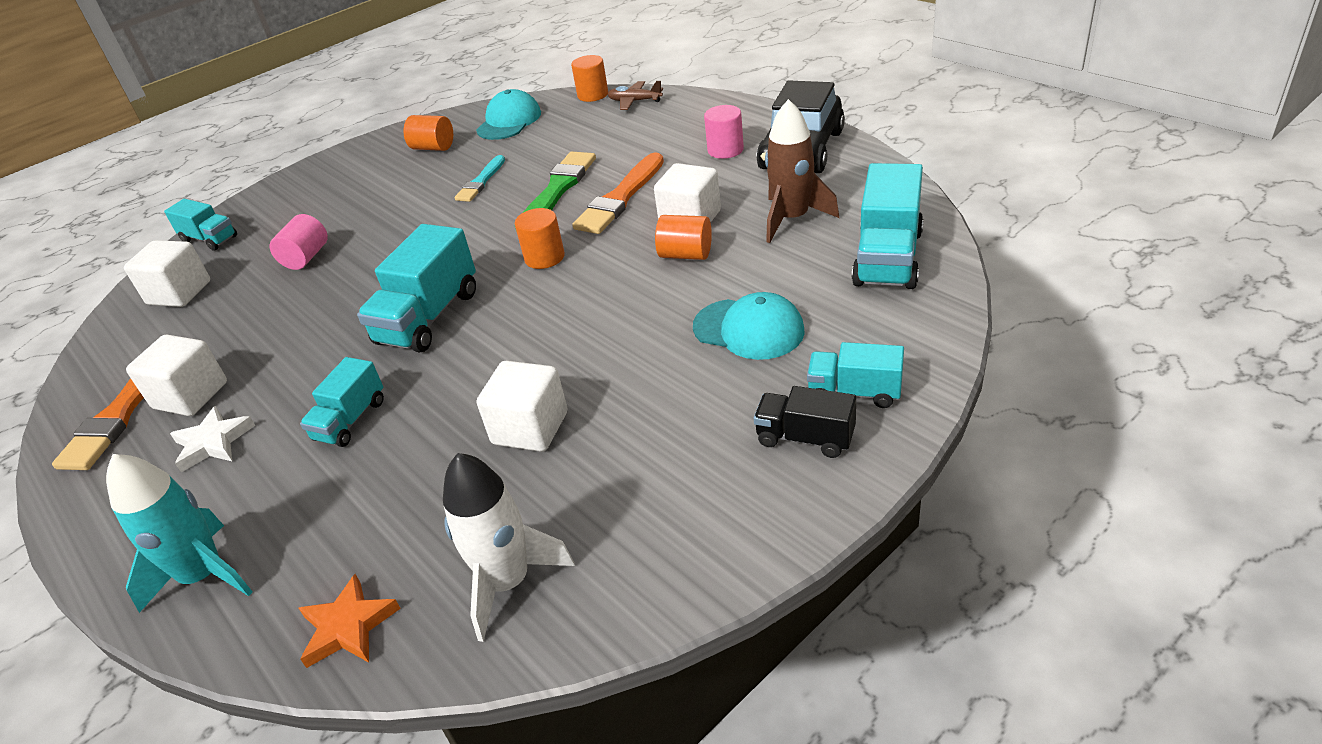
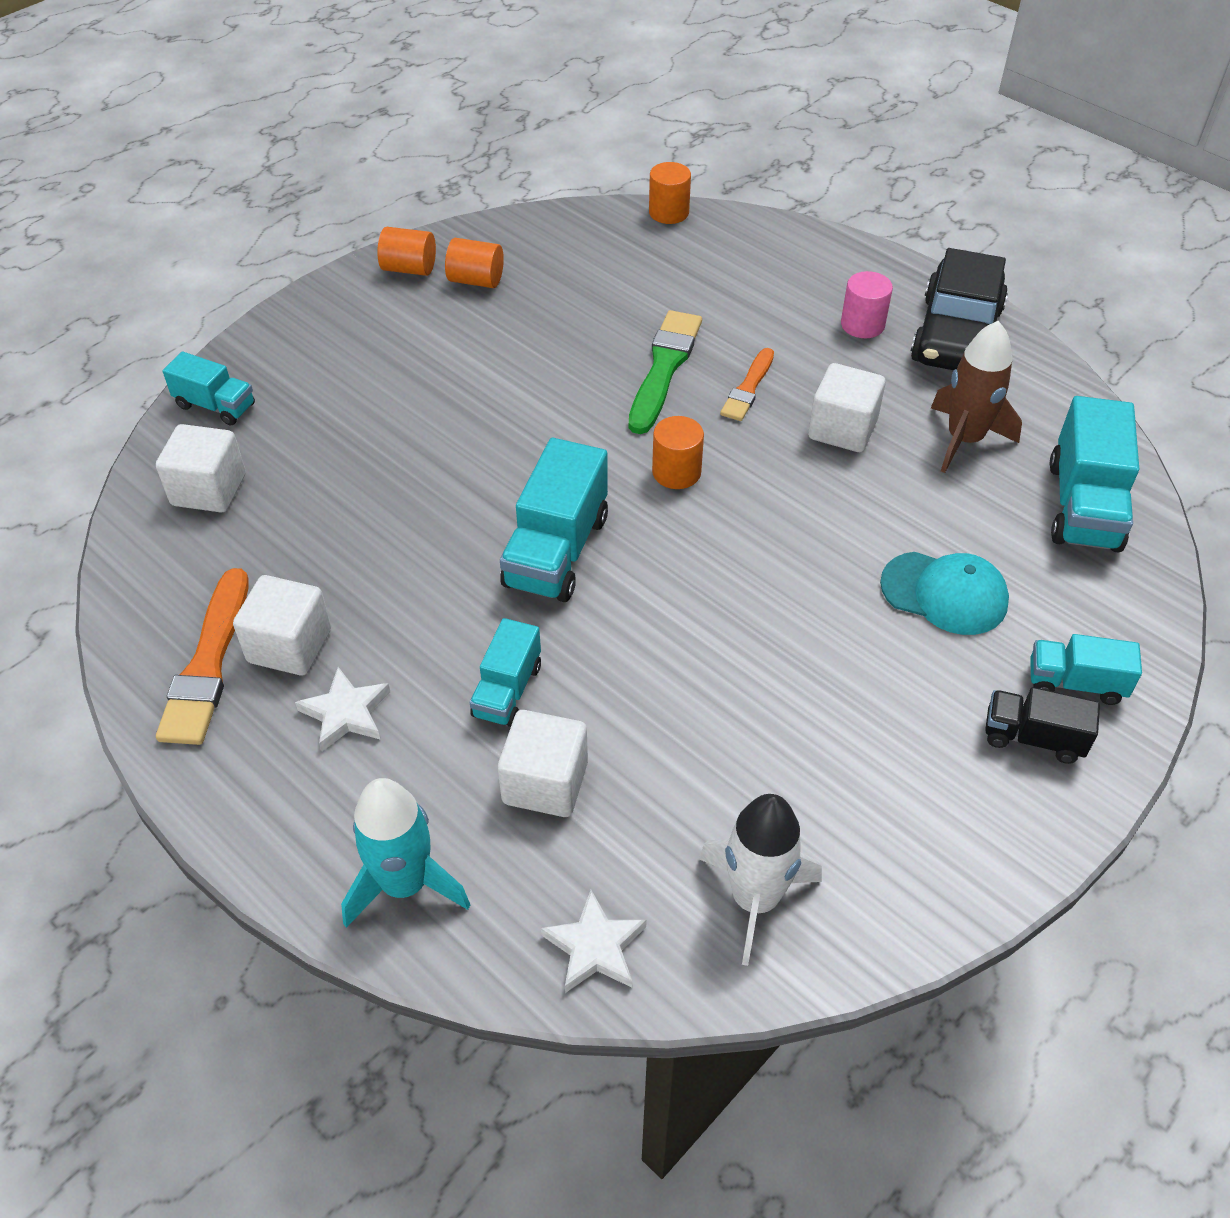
camera: 10 degrees left, 10 degrees up
pink cylinder [270,214,328,270] -> none
orange star [298,574,401,668] -> white star [541,890,647,993]
turquoise brush [454,155,505,202] -> none
turquoise cap [476,89,541,140] -> none
white cube [477,361,567,452] -> white cube moved to [498,710,588,817]
orange brush [572,152,664,234] -> orange brush [720,348,774,421], size x0.62
brown plane [607,81,663,110] -> none
orange cylinder [655,215,712,260] -> orange cylinder moved to [377,227,436,276]

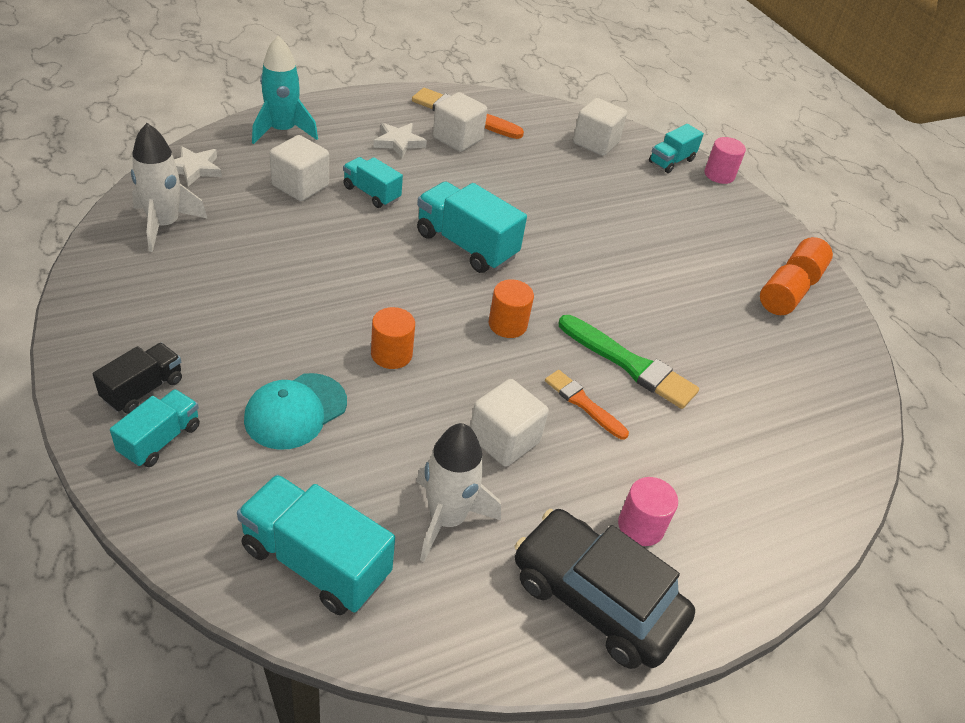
camera: 105 degrees right, 5 degrees down
orange cylinder [649,162,691,224] -> orange cylinder moved to [371,307,415,369]
brown rocket [931,321,1022,473] -> white rocket [416,423,501,562]
none -> pink cylinder [704,137,746,184]

